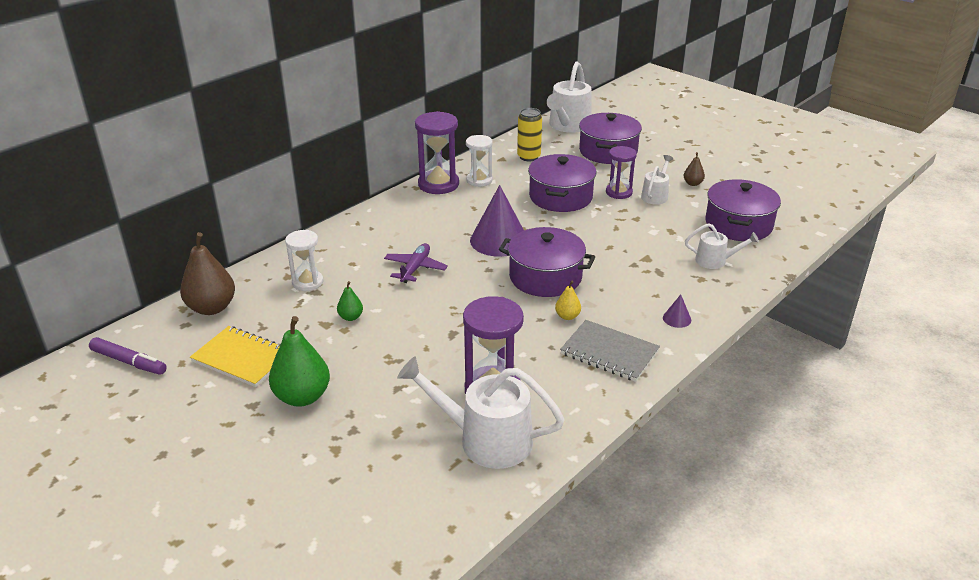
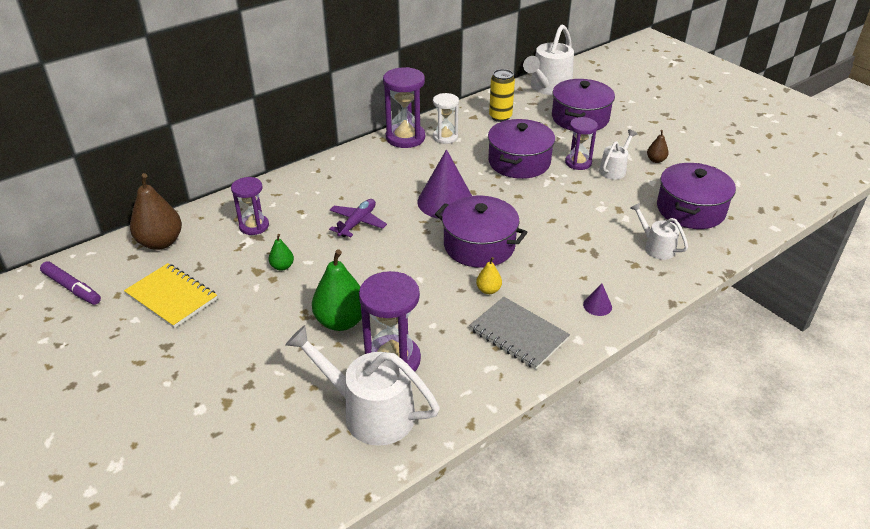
camera: 10 degrees right, 5 degrees up
green pear [269,316,330,407] -> green pear moved to [312,249,362,331]
white hourglass [285,230,323,291] -> purple hourglass [231,177,269,235]
white watering can [685,223,759,269] -> white watering can turned 150 degrees counterclockwise [630,203,688,260]

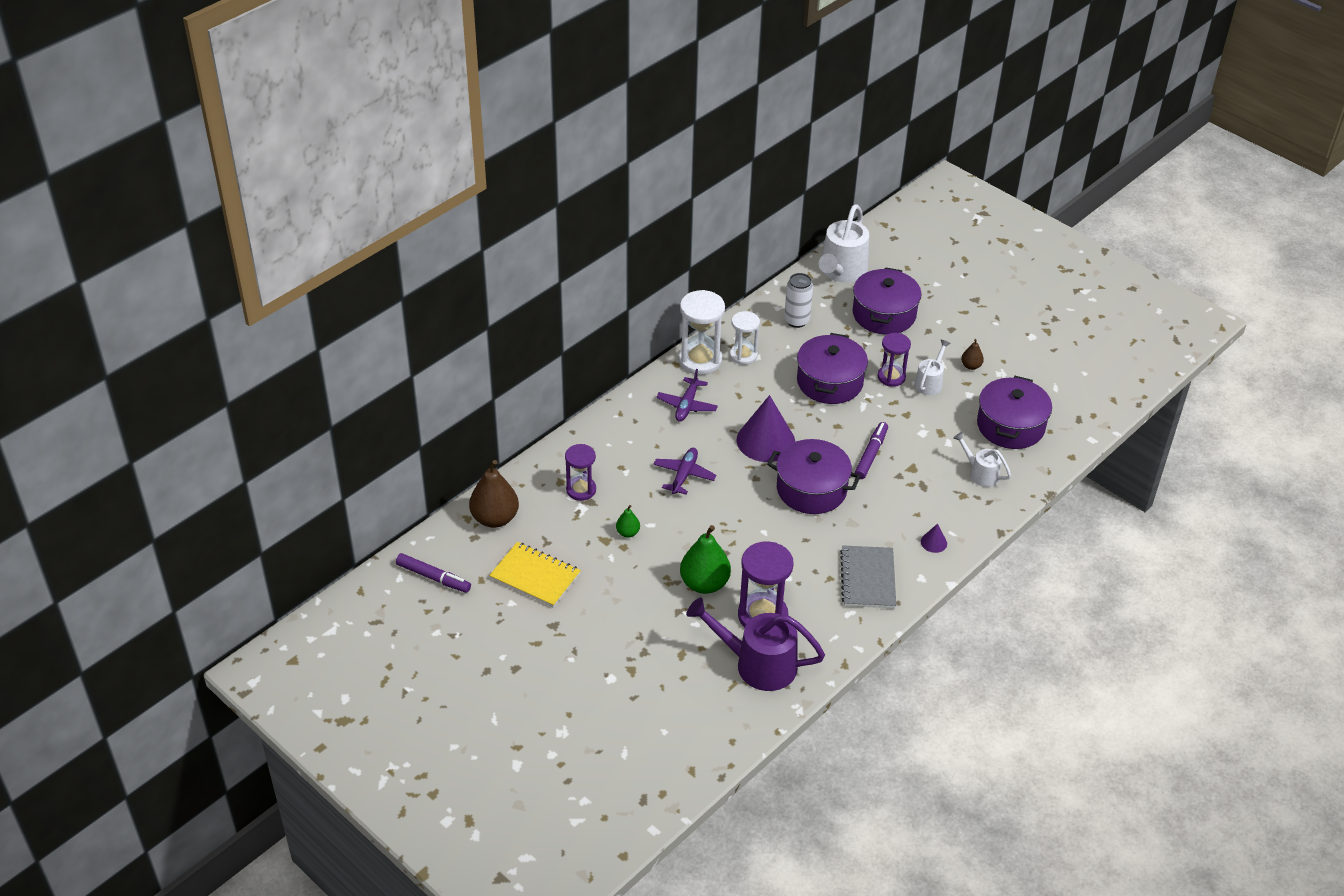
camera: 10 degrees left, 5 degrees up
white watering can [285,325,440,446] -> purple watering can [686,598,825,691]
purple hourglass [383,67,425,148] -> white hourglass [679,290,725,375]
grey notebook [469,297,570,370] -> grey notebook turned 60 degrees clockwise [840,546,896,608]
yellow pear [476,257,502,294] -> none
yellow can [489,69,515,122] -> white can [784,273,813,328]
none -> purple plane [657,369,718,422]
none -> purple marker [854,422,888,479]

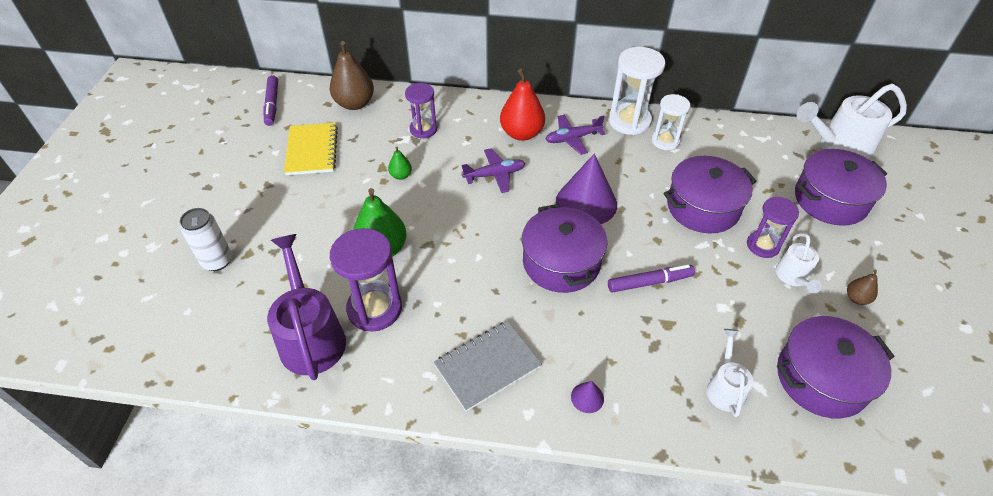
camera: 55 degrees right, 5 degrees up
white can [784,273,813,328] -> white can moved to [180,208,232,271]
white watering can [914,340,951,395] -> white watering can turned 105 degrees clockwise [776,233,822,293]
none -> red pear [500,69,545,141]

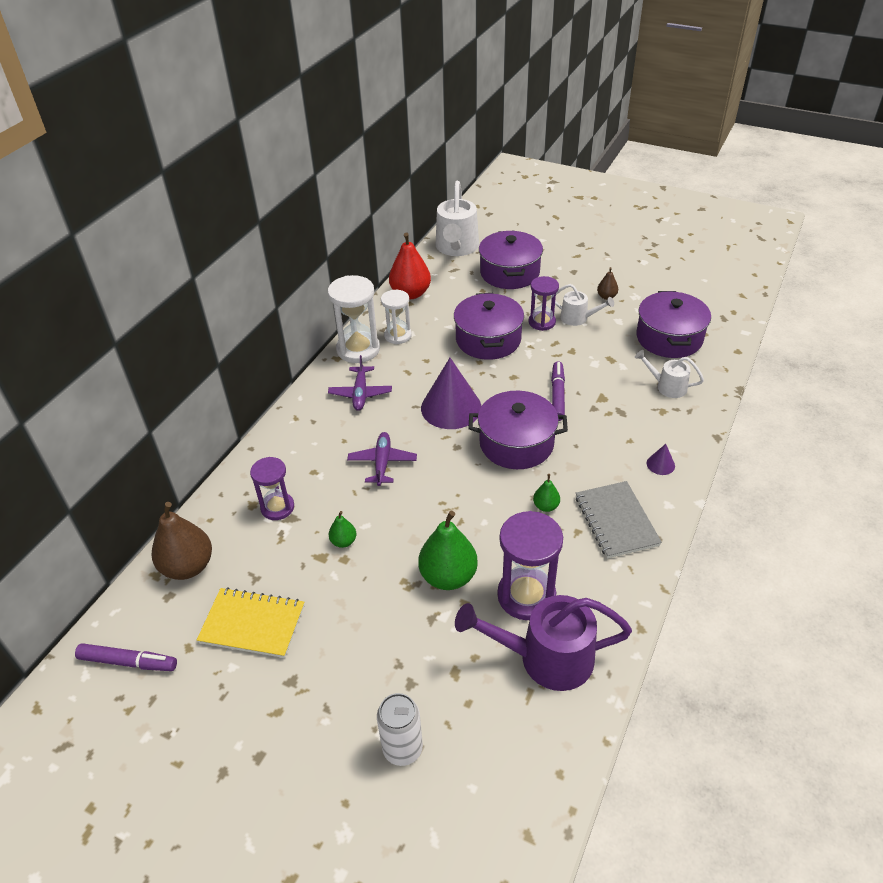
camera: 70 degrees left, 5 degrees down
red pear [500,69,545,141] -> red pear moved to [389,232,431,299]
none -> green pear [533,474,560,512]

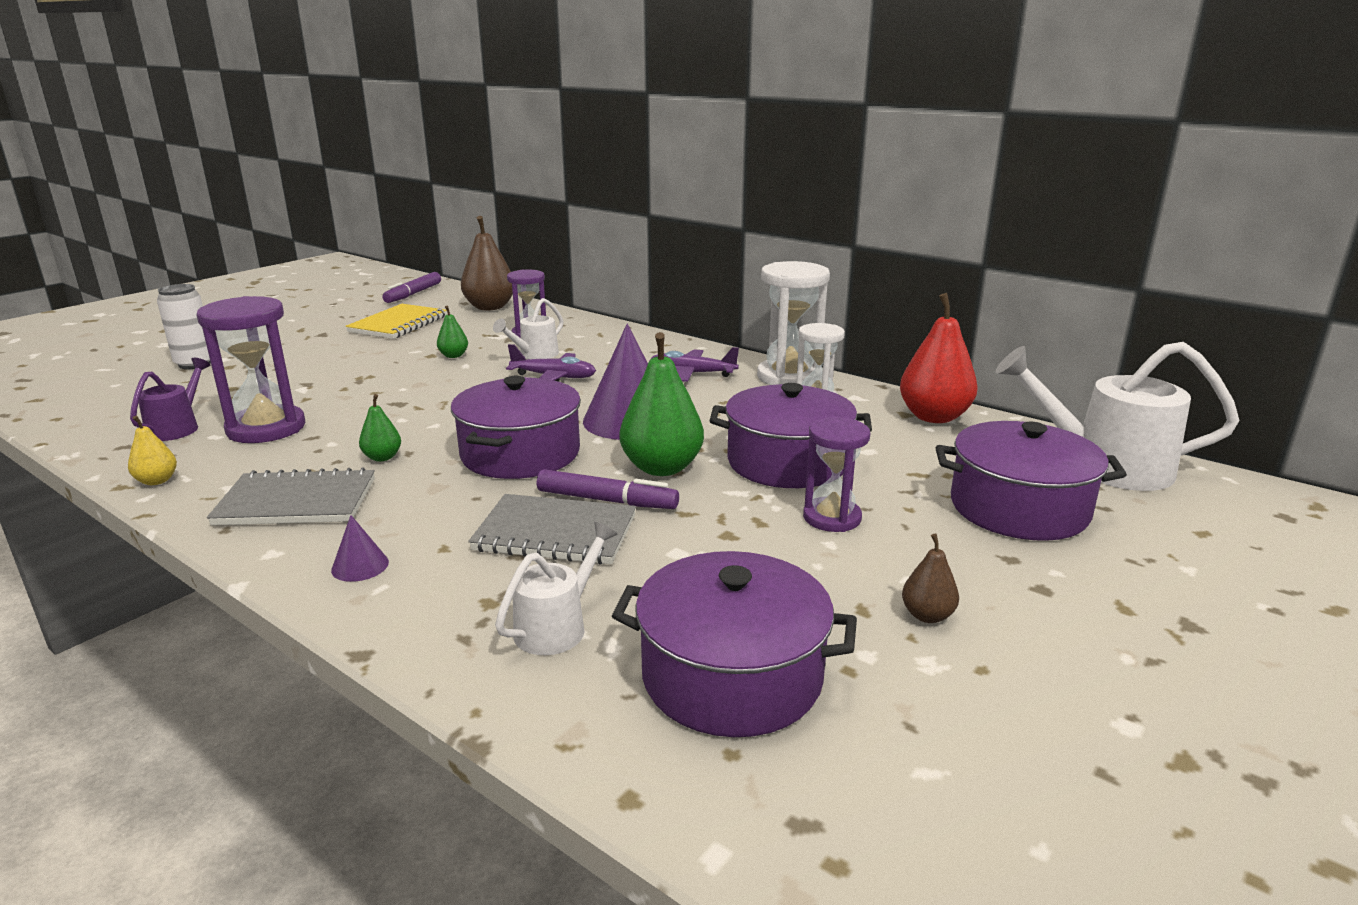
camera: 100 degrees right, 20 degrees down
green pear [418,511,478,590] -> green pear moved to [620,332,704,476]
purple watering can [455,595,632,691] -> purple watering can [130,358,210,441], size x0.55
white watering can [555,284,614,326] -> white watering can moved to [493,298,563,359]
none -> yellow pear [128,416,177,485]
none -> grey notebook [468,494,636,565]

